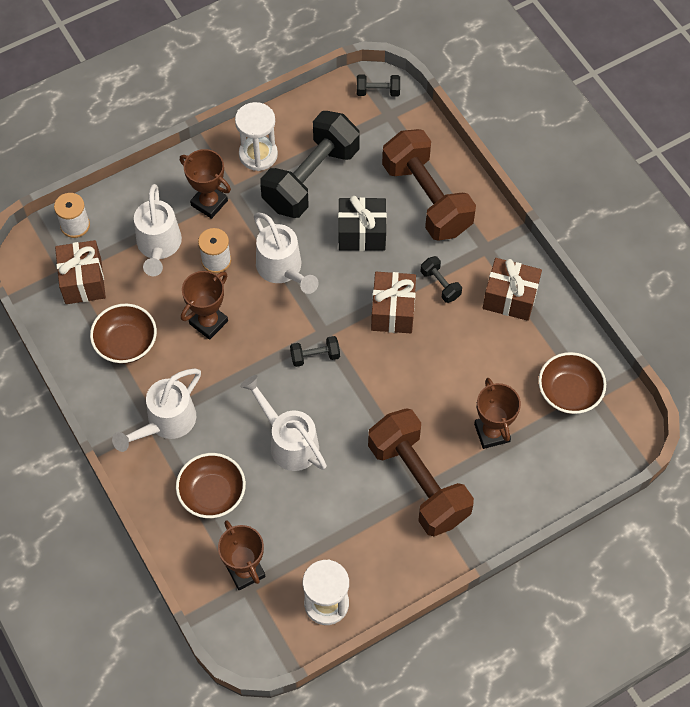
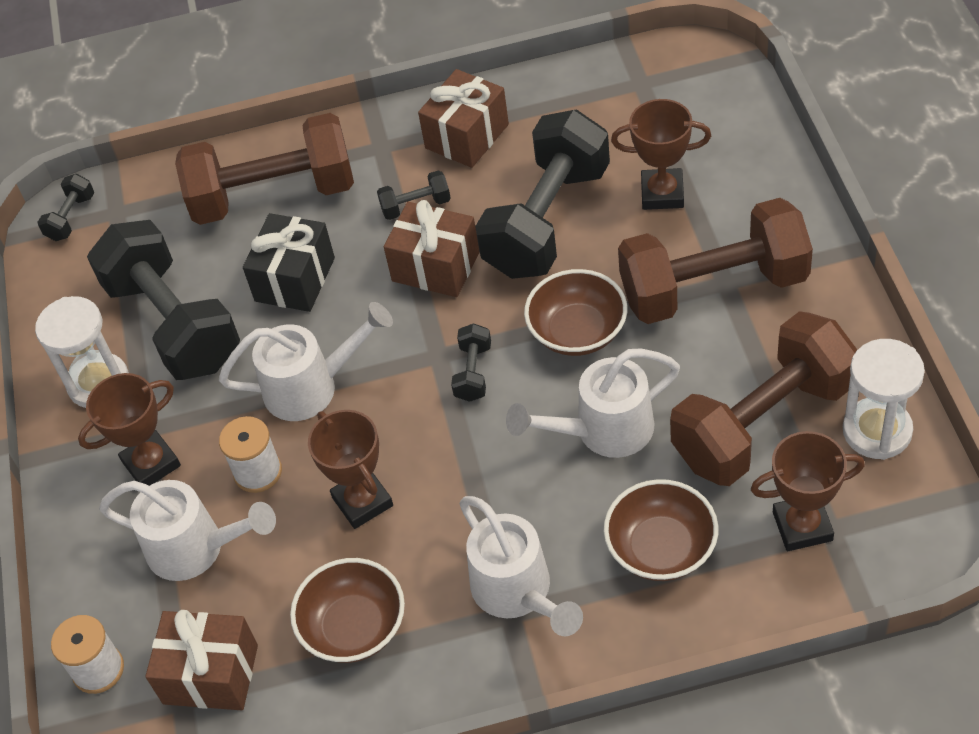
camera: 65 degrees left, 10 degrees down
brown bowl [538,352,606,414] -> brown bowl moved to [524,269,627,356]
none -> black dumbbell [475,110,610,279]
none -> brown dumbbell [670,311,857,486]

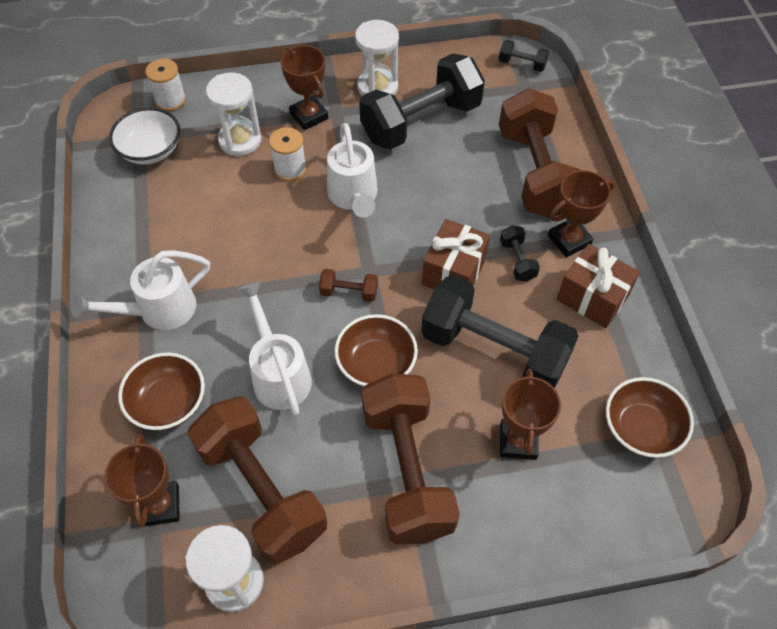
camera: 85 degrees right, 5 degrees up
white watering can [99,480,276,581] -> white hourglass [206,73,262,156]
brown gift [145,610,258,710] -> white bowl [109,108,180,164]
black gift [243,213,335,312] -> none
brown bowl [290,558,405,663] -> brown bowl moved to [606,377,694,458]
brown trophy [308,410,393,529] -> brown trophy moved to [548,170,614,257]
black dumbbell [451,323,491,402] -> brown dumbbell [319,269,378,302]

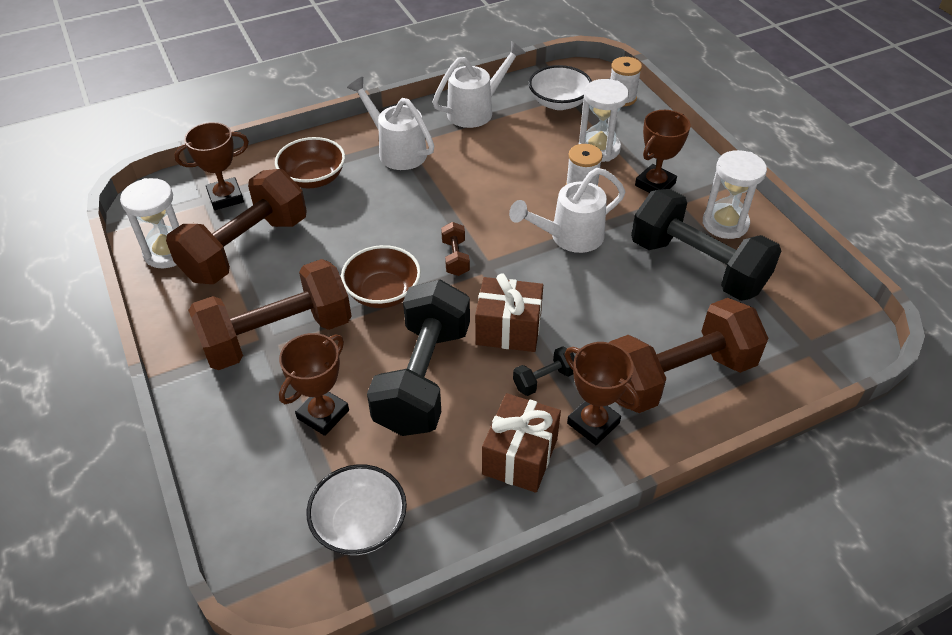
camera: 75 degrees right, 10 degrees down
white watering can [237,282,312,416] -> white watering can moved to [433,41,526,128]
black dumbbell [499,40,549,72] -> none
brown trophy [500,369,561,460] -> brown trophy turned 45 degrees counterclockwise [279,333,349,436]
brown bowl [606,377,694,458] -> white bowl [306,464,407,555]

